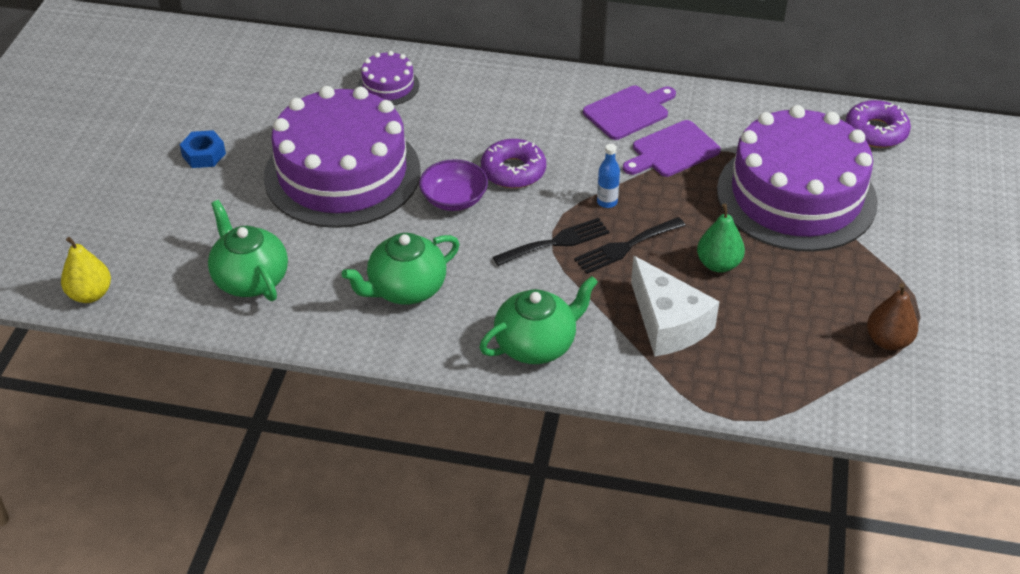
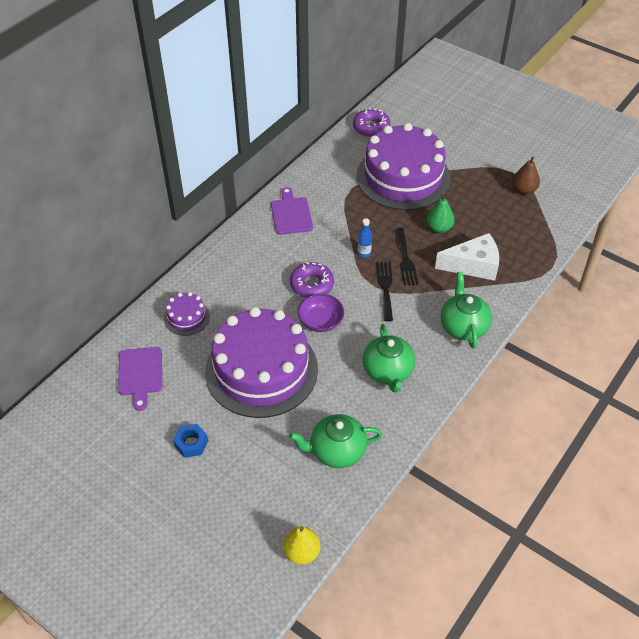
camera: 65 degrees left, 5 degrees up
purple cutting board [623,120,721,177] -> purple cutting board moved to [118,347,162,411]

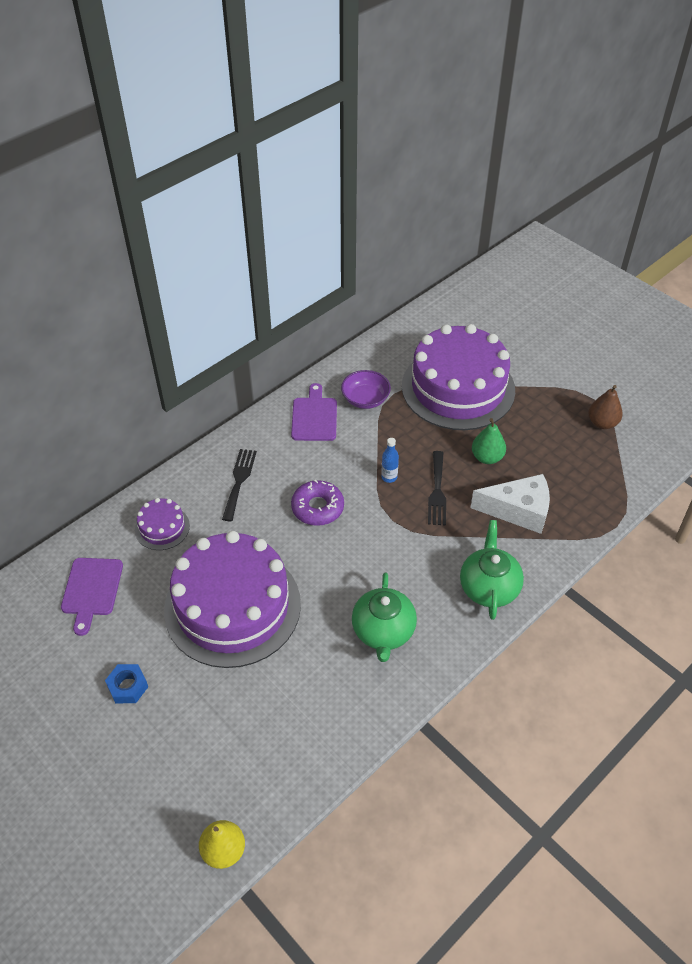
camera: 10 degrees right, 0 degrees up
green teapot [289,414,382,468] -> none
purple bowl [298,294,344,332] -> purple bowl moved to [341,370,391,409]
purple donut [353,108,391,137] -> none
black fork [376,262,393,321] -> black fork moved to [222,449,257,521]

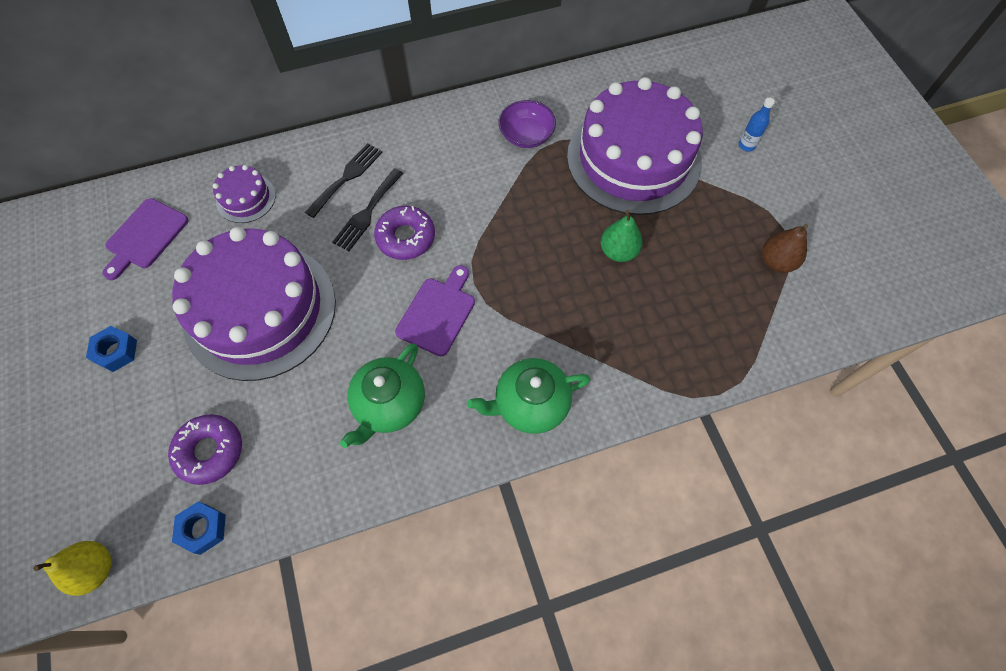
camera: 25 degrees right, 15 degrees up
purple cutting board [291,383,337,441] -> purple cutting board moved to [395,265,475,356]
blue bottle [381,438,399,483] -> blue bottle moved to [739,97,775,151]
black fork [428,451,446,525] -> black fork moved to [332,168,404,251]
green teapot [460,520,524,620] -> green teapot turned 135 degrees counterclockwise [467,358,591,434]
white cheese [470,474,550,534] -> none
none -> purple donut [168,414,242,485]
none -> blue nut [172,502,226,555]

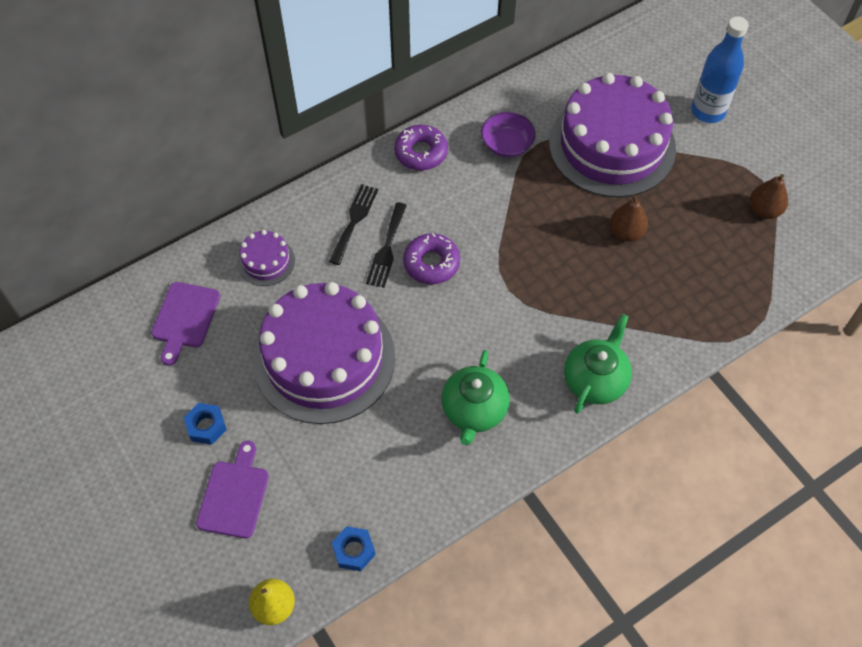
camera: 15 degrees left, 5 degrees down
purple donut [168,414,242,485] -> purple donut moved to [394,125,448,170]
purple cutting board [395,265,475,356] -> purple cutting board moved to [196,441,269,538]
green teapot [467,358,591,434] -> green teapot turned 150 degrees clockwise [564,314,632,413]
green pear [601,210,643,262] -> brown pear [610,194,648,241]
blue bottle [739,97,775,151] -> blue bottle [691,16,748,123], size x2.15

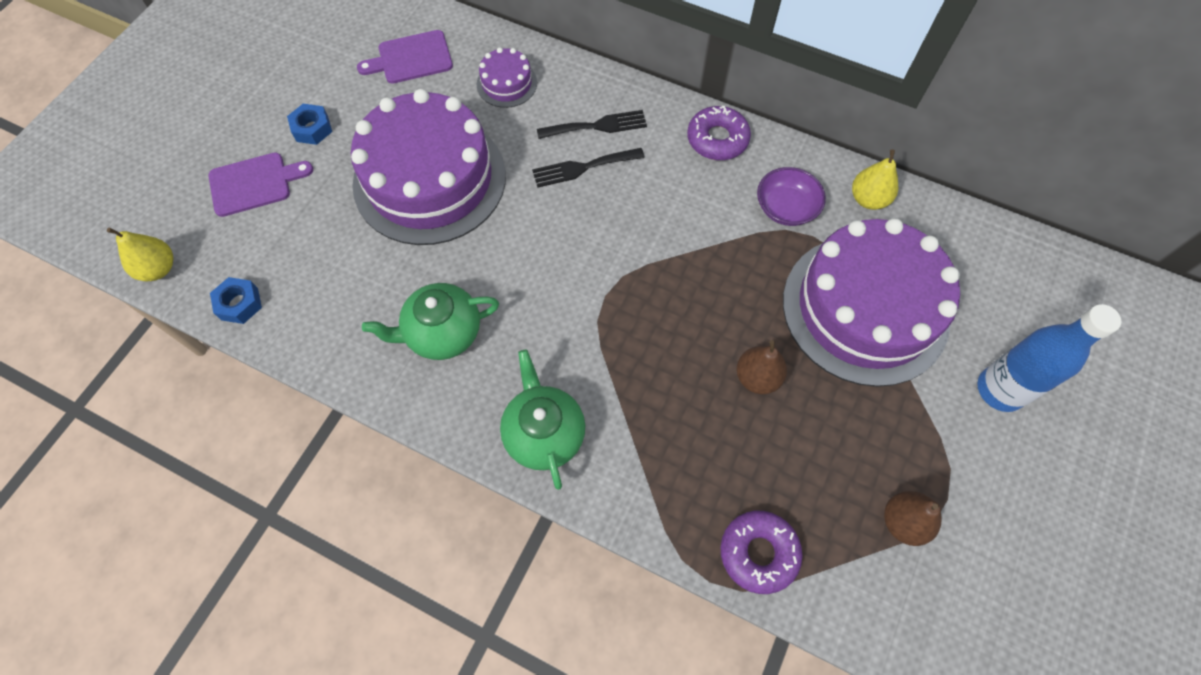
camera: 60 degrees right, 5 degrees up
purple donut [403,233,460,284] -> purple donut moved to [721,511,803,594]
green teapot [564,314,632,413] -> green teapot turned 105 degrees counterclockwise [500,350,585,490]
none -> yellow pear [852,149,898,210]

